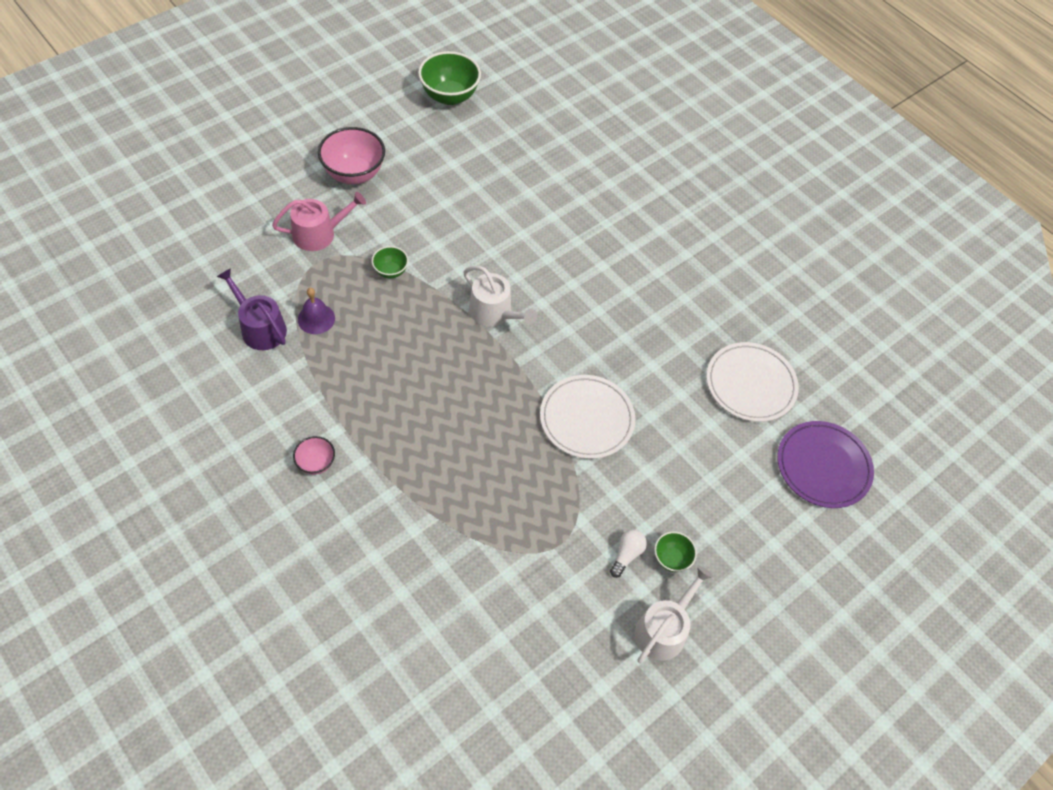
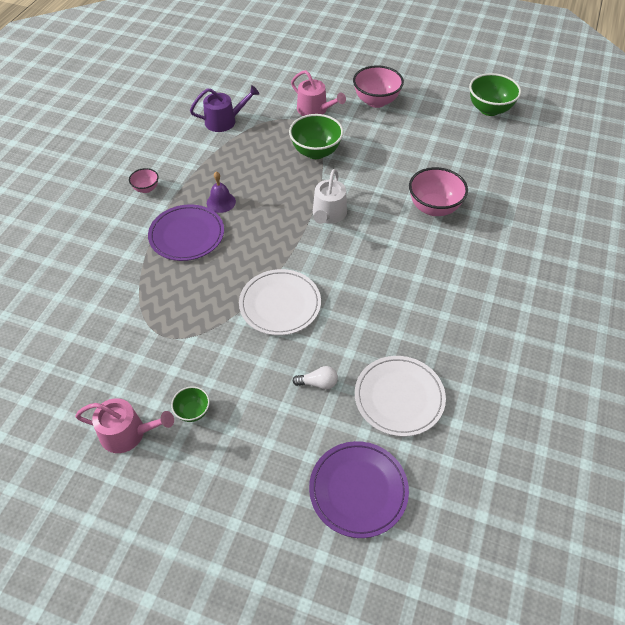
camera: 65 degrees right, 5 degrees down
purple watering can [217,268,287,350] -> purple watering can turned 60 degrees clockwise [190,85,259,132]
purple bell [298,288,335,334] -> purple bell moved to [207,171,236,213]
green bowl [372,246,408,279] -> green bowl [289,114,344,159], size x1.92
white light bulb [610,529,647,578] -> white light bulb moved to [293,366,338,390]
white watering can [635,566,713,663] -> pink watering can [75,398,174,453]
none -> purple plate [148,204,224,261]
none -> pink bowl [409,167,468,216]

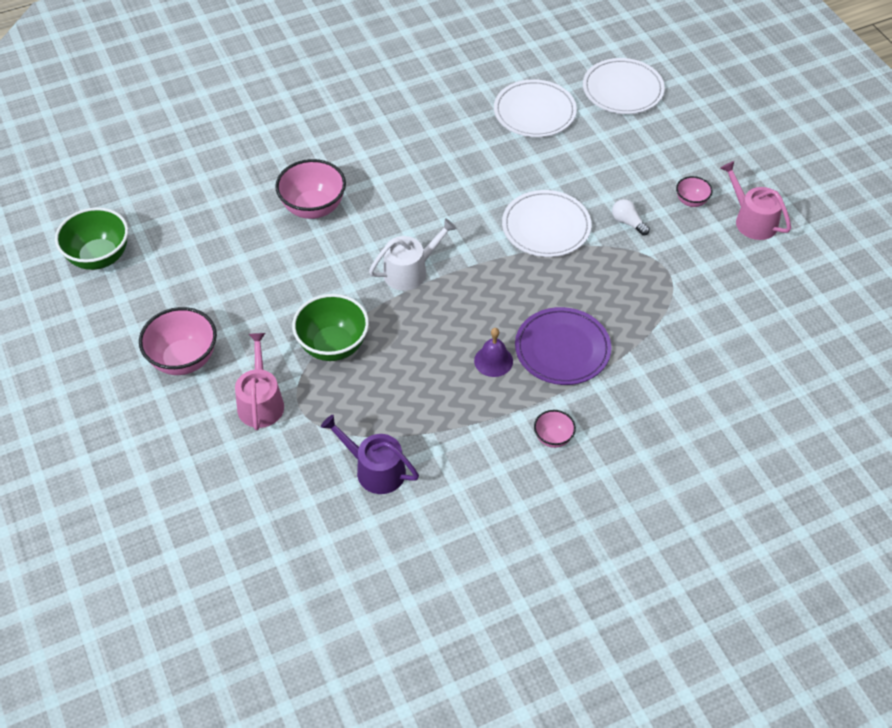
camera: 135 degrees left, 0 degrees up
green bowl [171,386,210,422] -> pink bowl [676,176,713,207]
white light bulb [293,366,338,390] -> white light bulb moved to [612,199,650,236]
purple plate [309,441,409,538] -> white plate [583,58,665,114]

